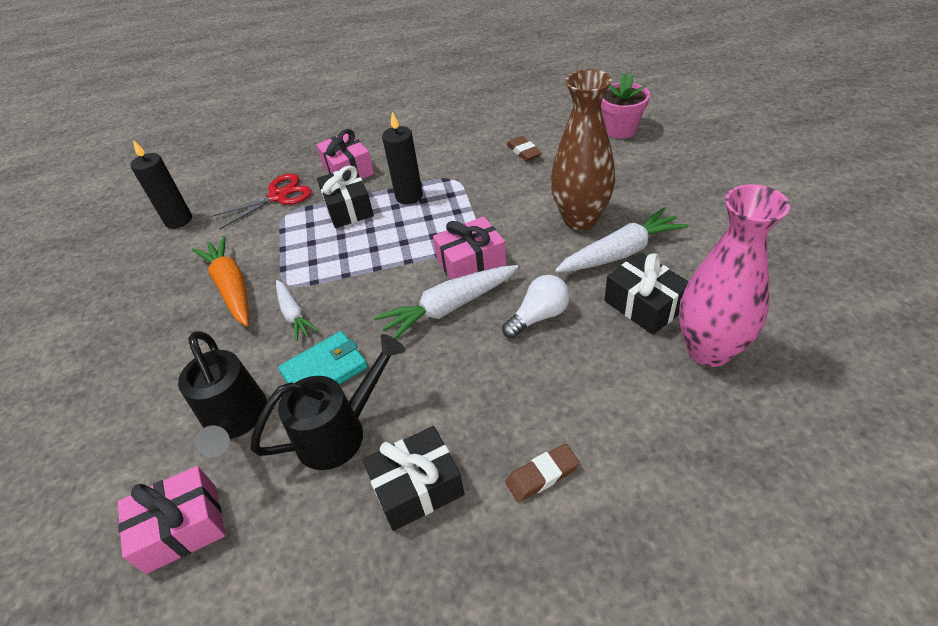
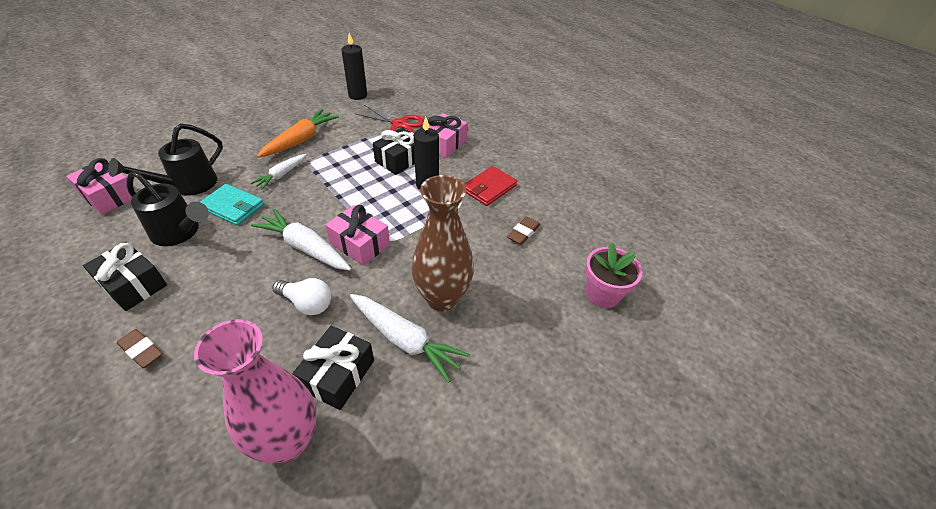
camera: 55 degrees right, 0 degrees up
none -> red wallet [465,166,517,206]

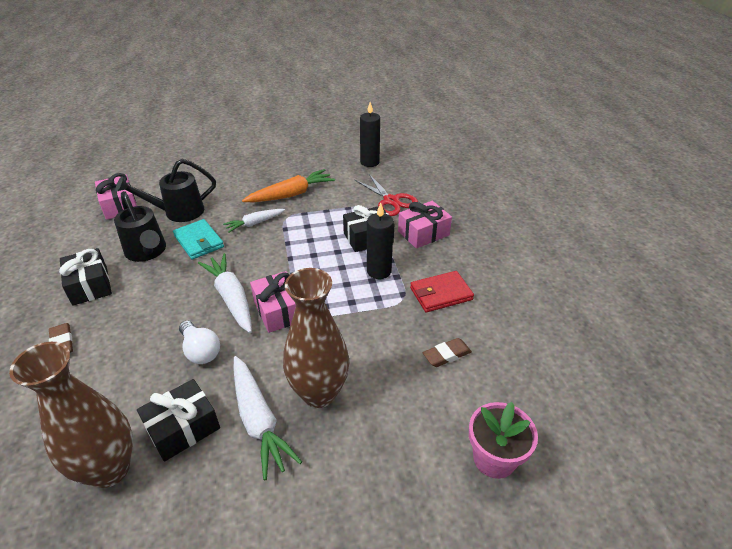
camera: 30 degrees right, 5 degrees down
pink vase [194,319,317,463] -> brown vase [9,342,133,488]

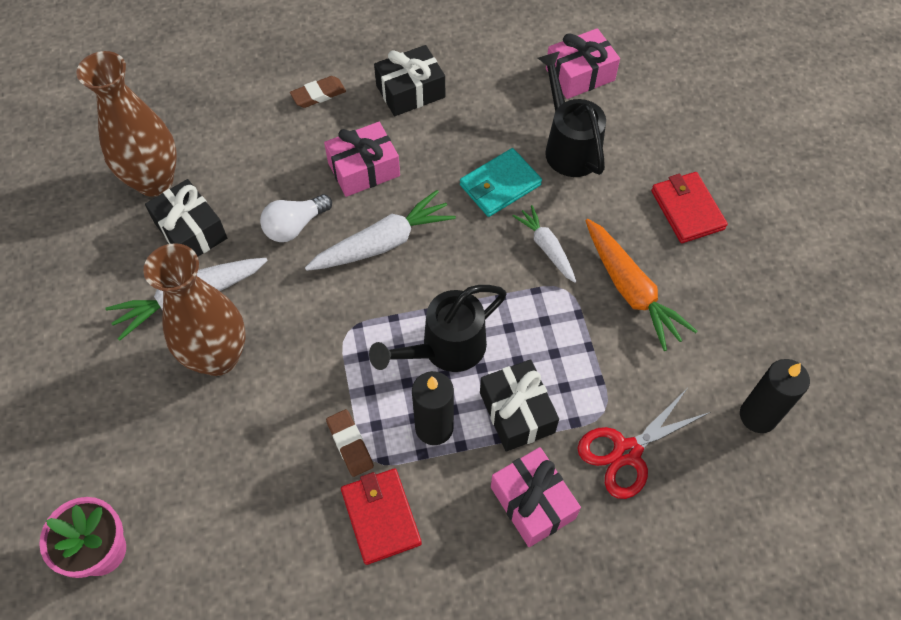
camera: 90 degrees right, 20 degrees up
black watering can [114,191,166,262] -> black watering can moved to [369,285,506,372]
pink gift [250,271,296,333] -> pink gift moved to [324,122,400,197]
brown eraser [423,338,472,367] -> brown eraser moved to [326,409,374,477]
none -> red wallet [651,172,728,243]

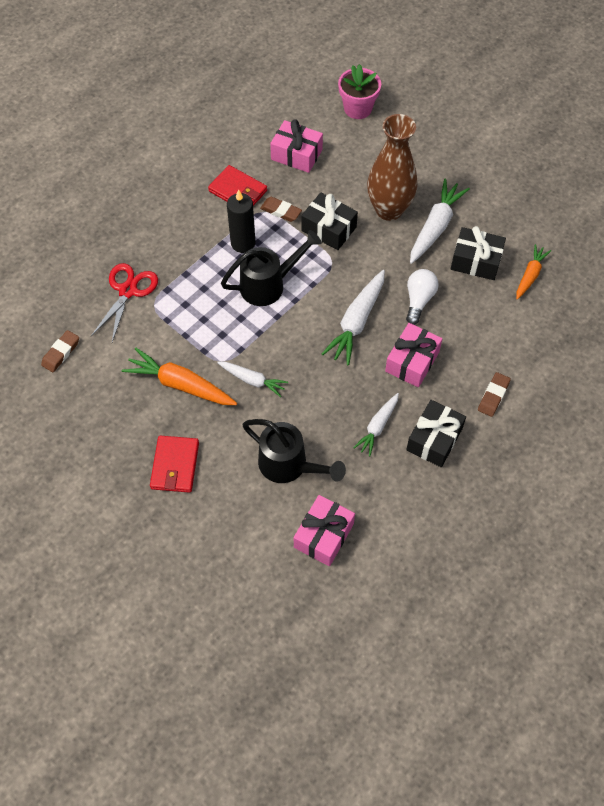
camera: 145 degrees right, 0 degrees up
brown vase [77,51,177,197] -> orange carrot [516,244,551,300]
black watering can [369,285,506,372] -> black watering can turned 45 degrees clockwise [221,230,322,306]
turquoise wallet [460,148,542,217] -> none
black gift [480,359,559,452] -> black gift moved to [301,193,358,250]
pink gift [491,447,581,547] -> pink gift moved to [270,119,323,173]
red wallet [651,172,728,243] -> red wallet turned 60 degrees clockwise [150,436,199,493]
black candle [740,359,810,433] -> brown eraser [41,330,79,372]
none -> white carrot [353,393,399,457]

